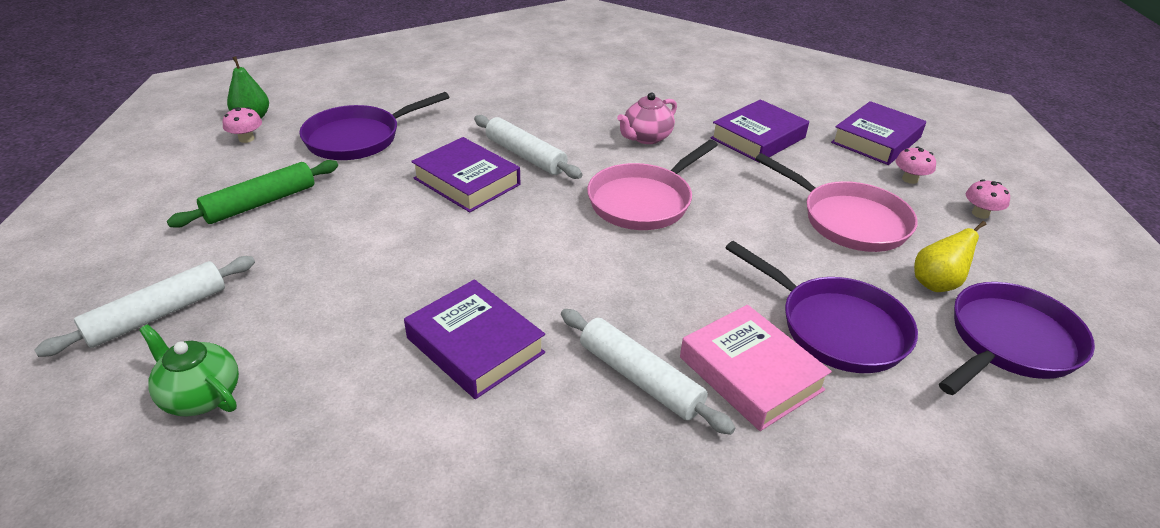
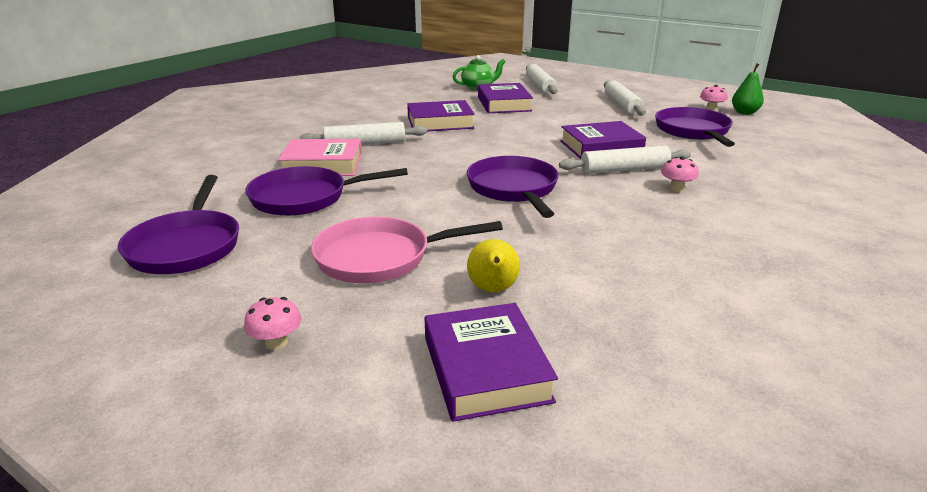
camera: 125 degrees right, 10 degrees down
green rolling pin [167,160,338,228] -> white rolling pin [604,80,646,116]
pink pan [587,140,718,230] -> purple pan [466,156,559,218]
pink teapot [617,93,677,144] -> none
purple book [711,99,809,163] -> purple book moved to [478,83,533,113]
pink mushroom [896,147,936,184] -> pink mushroom moved to [661,156,699,192]
yellow pear [914,221,986,292] -> yellow pear moved to [467,239,520,292]

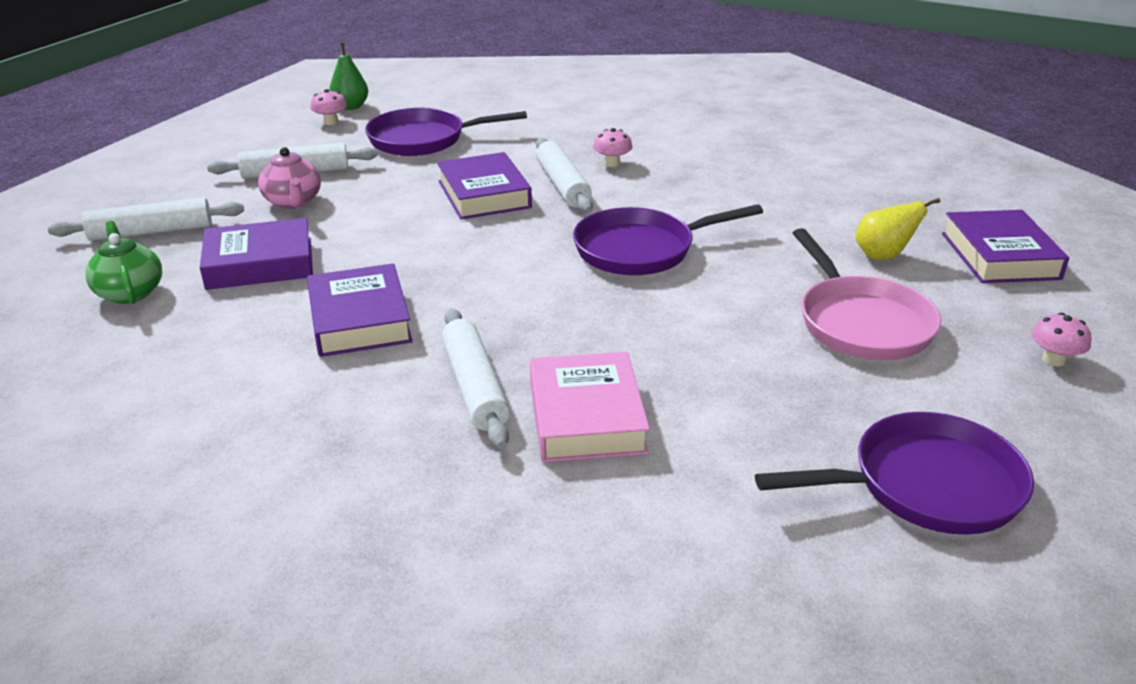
camera: 95 degrees left, 5 degrees up
purple pan [245,166,408,216] -> none
purple book [425,303,558,422] -> purple book turned 75 degrees counterclockwise [942,210,1069,283]
none -> pink teapot [258,147,321,209]

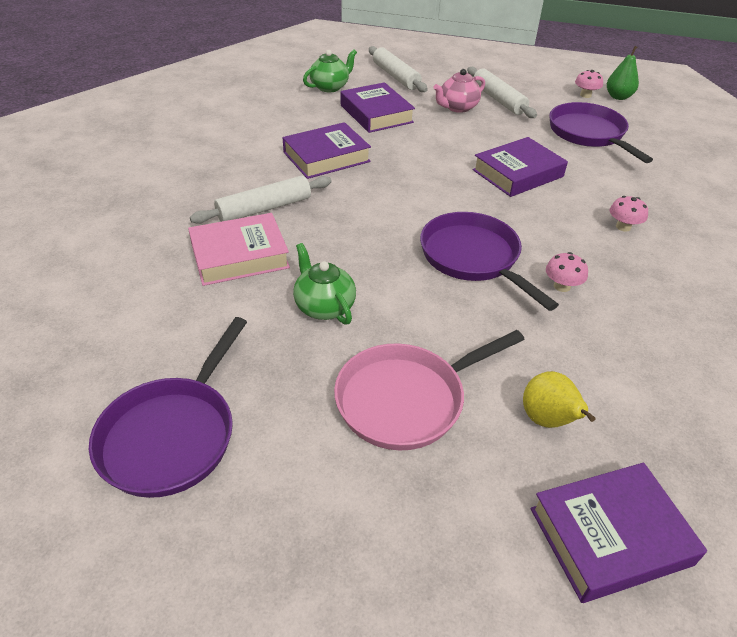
camera: 75 degrees right, 10 degrees up
white rolling pin [536,138,593,213] -> none
purple pan [755,412,1034,535] -> purple pan turned 45 degrees clockwise [89,317,247,498]
pink mushroom [1031,313,1091,366] -> pink mushroom moved to [546,252,588,292]
none -> green teapot [293,243,356,325]

